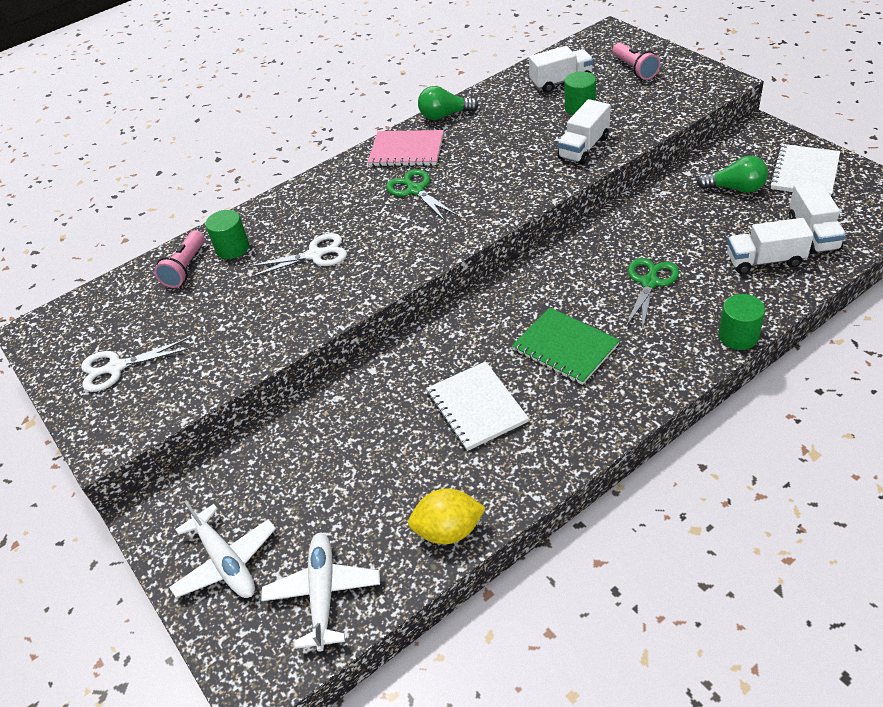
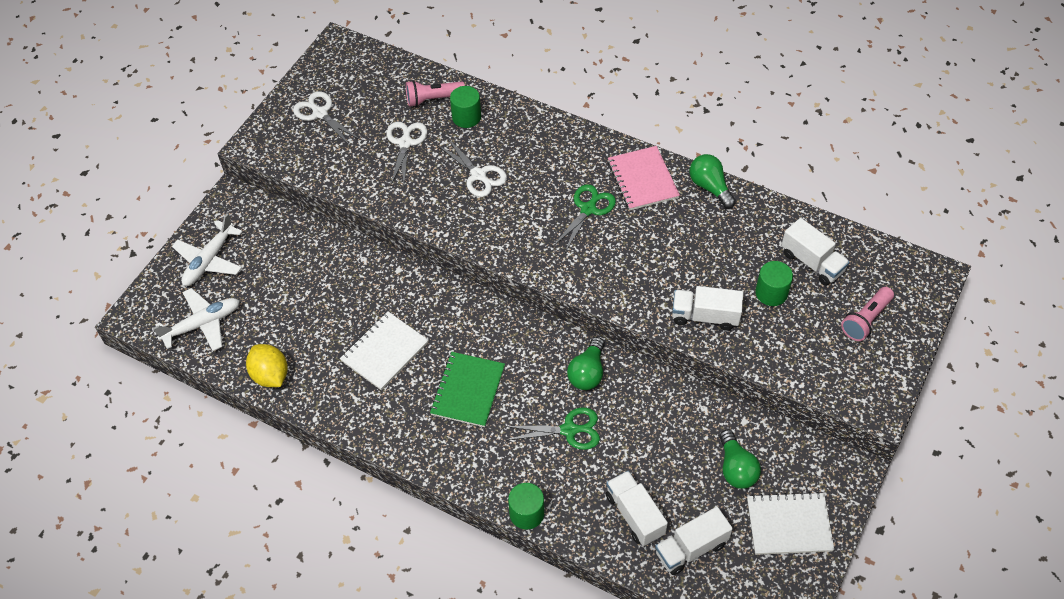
camera: 60 degrees right, 10 degrees up
none -> white scissors [386,122,427,185]
none -> green light bulb [567,337,604,390]

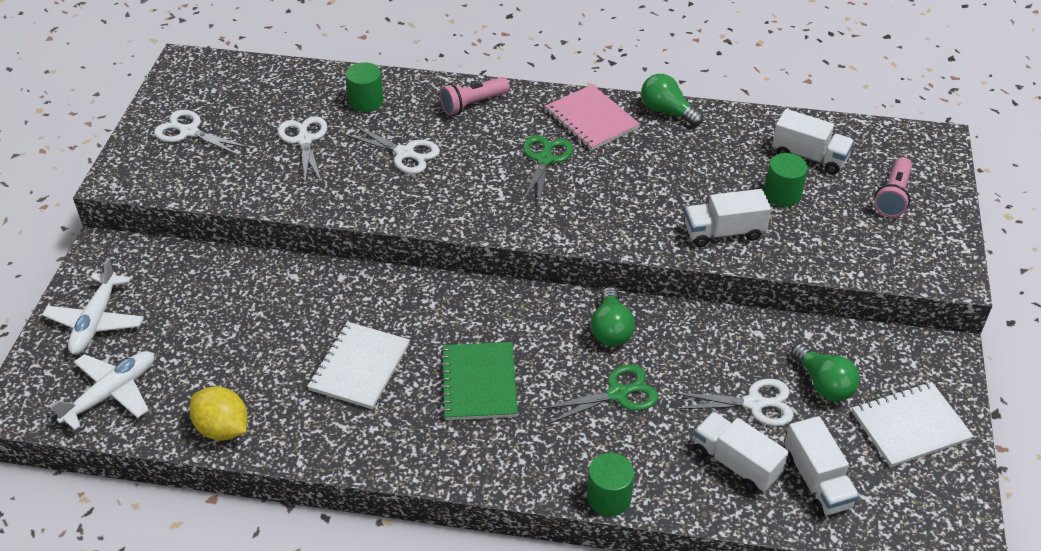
camera: 20 degrees left, 10 degrees down
pink flashlight [406,80,465,107] -> pink flashlight moved to [439,77,510,115]
white truck [655,507,733,575] -> white truck turned 60 degrees counterclockwise [784,416,859,517]
none -> white scissors [673,379,794,426]

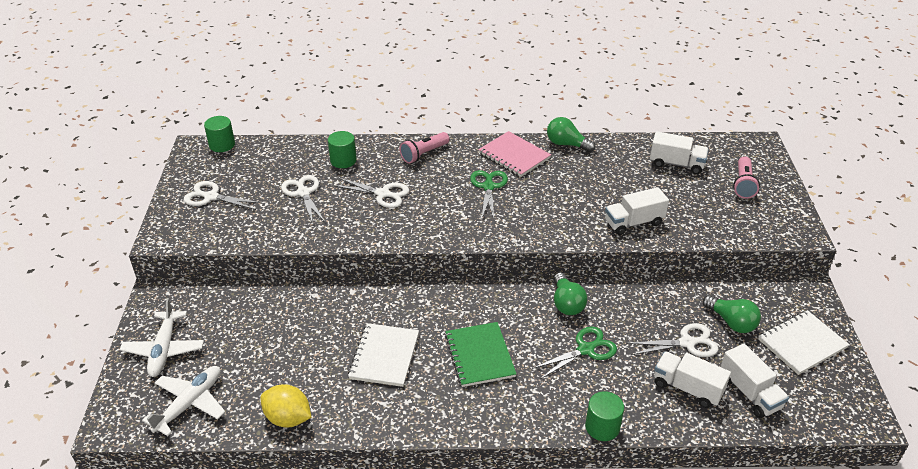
camera: 10 degrees left, 5 degrees down
green cylinder [764,153,808,207] -> green cylinder moved to [204,116,235,152]

